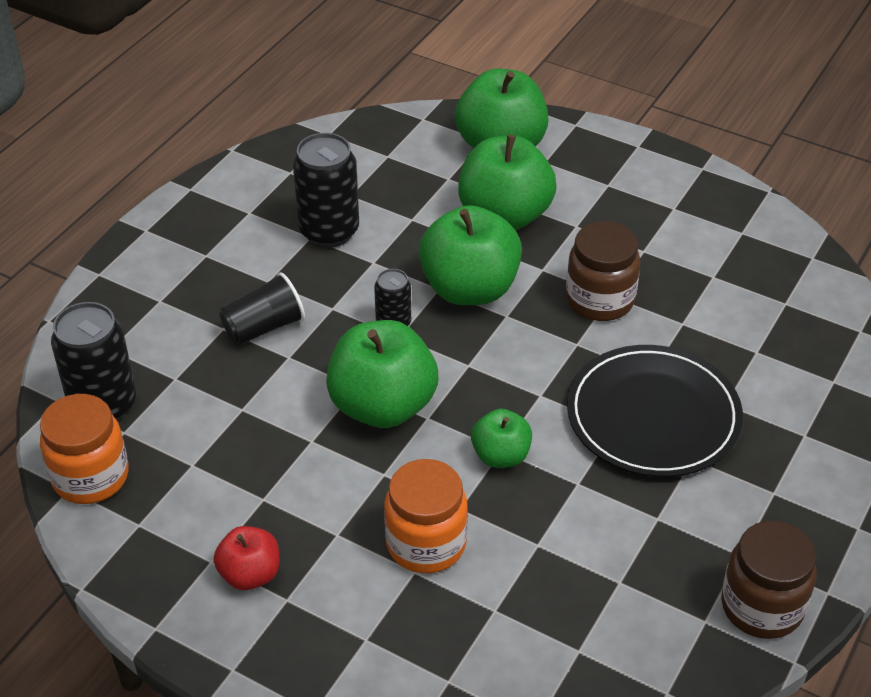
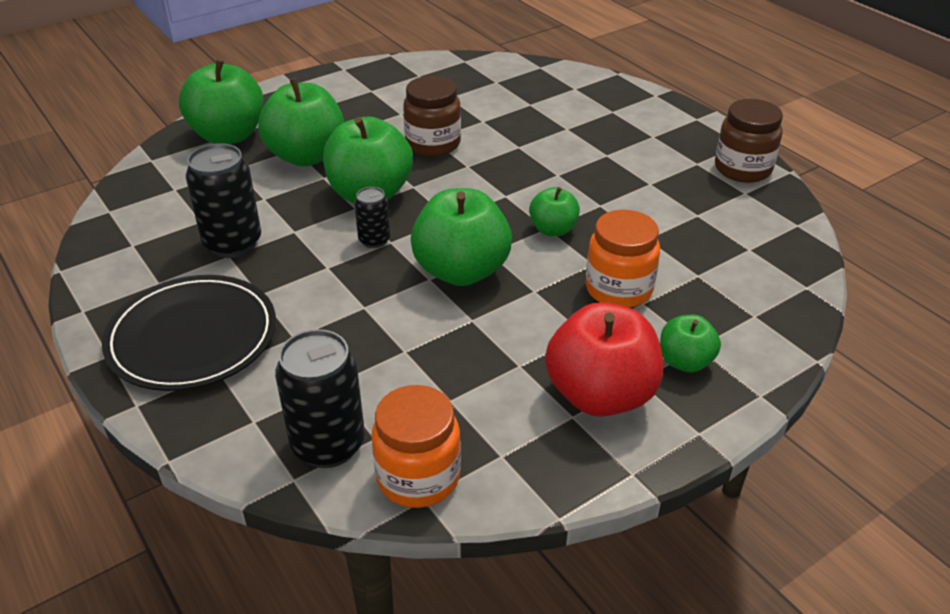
camera: 65 degrees left, 5 degrees down
red apple [214,526,279,590] -> red apple [545,302,663,417], size x1.86
black cup [219,272,305,345] -> none
black plate [567,345,743,477] -> black plate moved to [102,275,276,391]
none -> green apple [660,315,721,373]

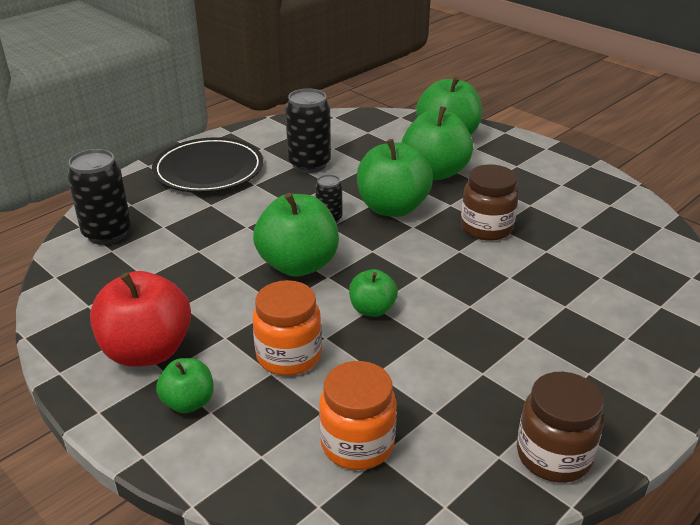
camera: 80 degrees right, 5 degrees down
orange jar [371,385,461,508] -> orange jar moved to [319,361,397,470]

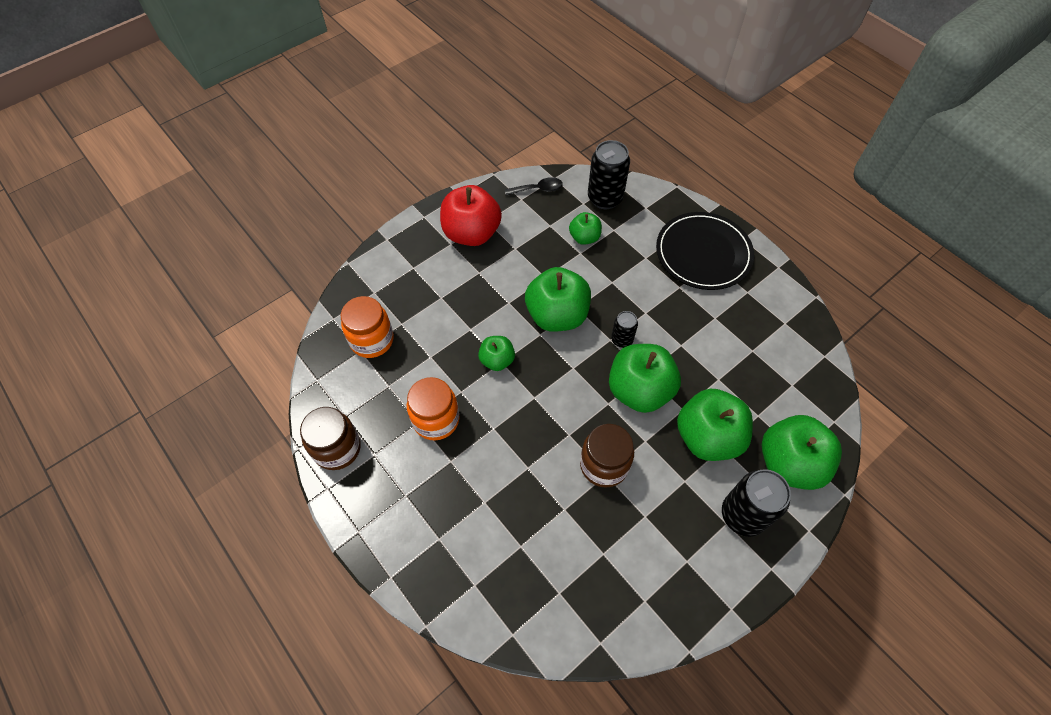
camera: 95 degrees right, 25 degrees up
green apple [156,358,214,413] -> green apple moved to [569,212,602,245]
orange jar [252,280,322,376] -> orange jar moved to [407,377,460,440]
black can [285,88,331,173] -> black can moved to [722,469,791,537]
none -> black spoon [505,177,563,195]

